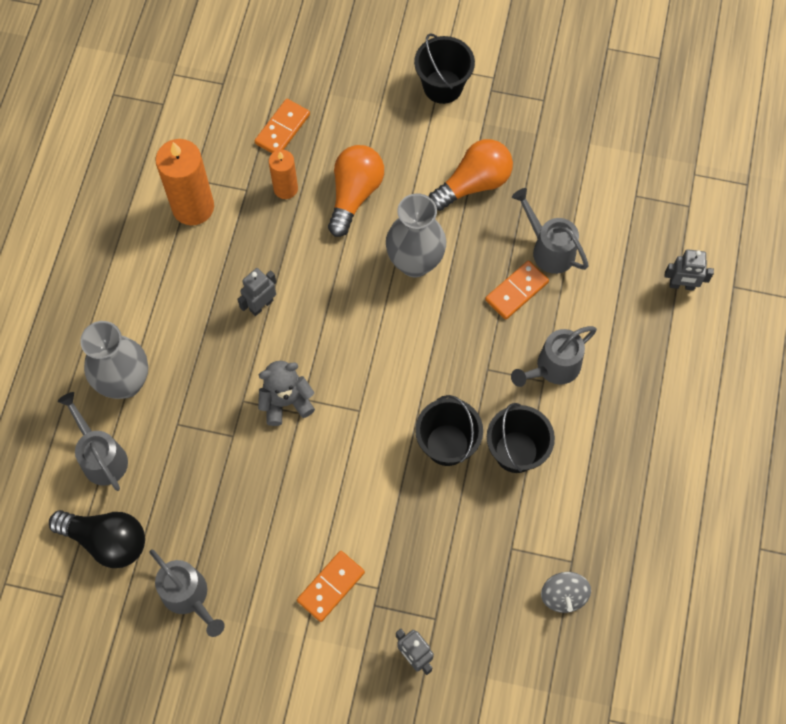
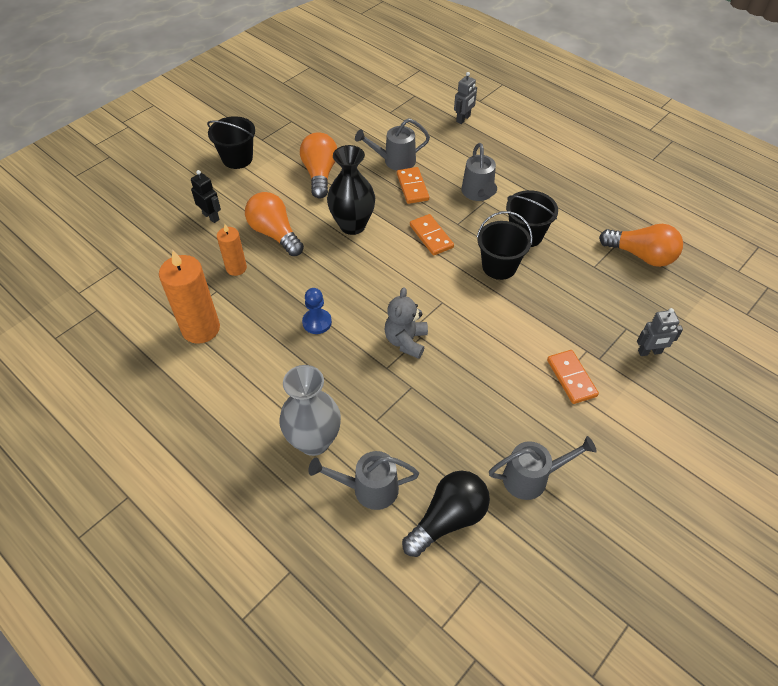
camera: 60 degrees left, 15 degrees down
grey robot [237,268,276,316] -> blue pawn [302,288,332,334]
orange domino [255,99,310,153] -> orange domino moved to [410,214,454,256]
grey vase [386,193,446,278] -> black vase [327,145,375,235]
grey spinning top [541,572,591,613] -> orange light bulb [599,224,683,267]
none -> black robot [191,170,221,223]

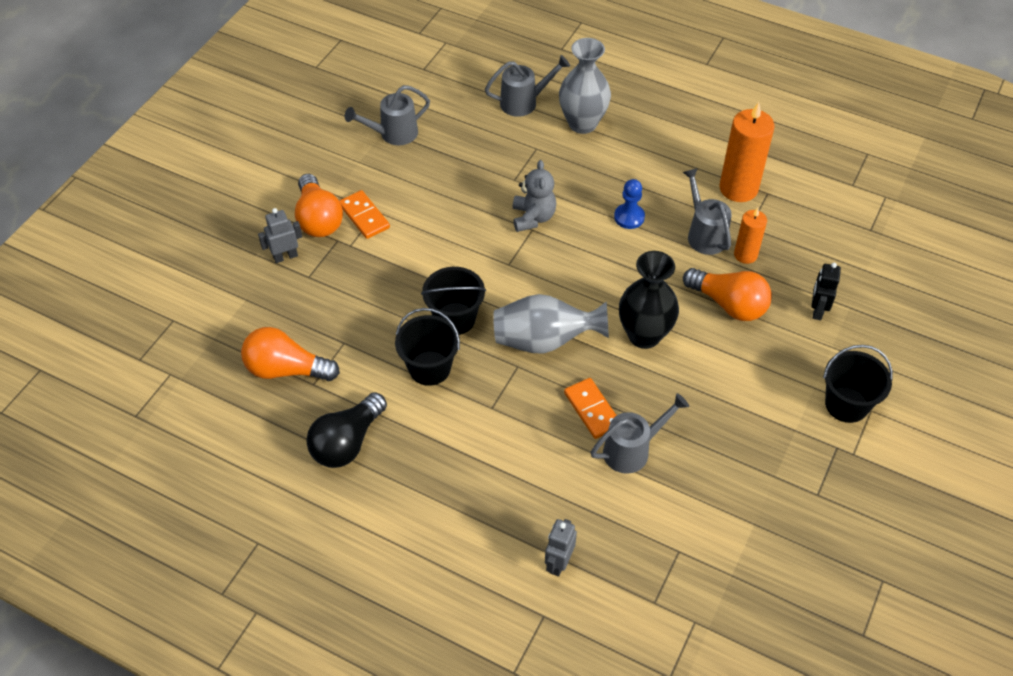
camera: 165 degrees right, 0 degrees up
black robot [191,170,221,223] -> black robot turned 75 degrees clockwise [812,263,841,320]
orange light bulb [300,132,337,199] -> orange light bulb moved to [295,174,343,237]
black light bulb [402,471,490,557] -> black light bulb moved to [307,392,387,468]
orange domino [410,214,454,256] -> grey vase [493,294,609,354]
grey watering can [461,143,497,201] -> grey watering can moved to [683,168,732,255]

